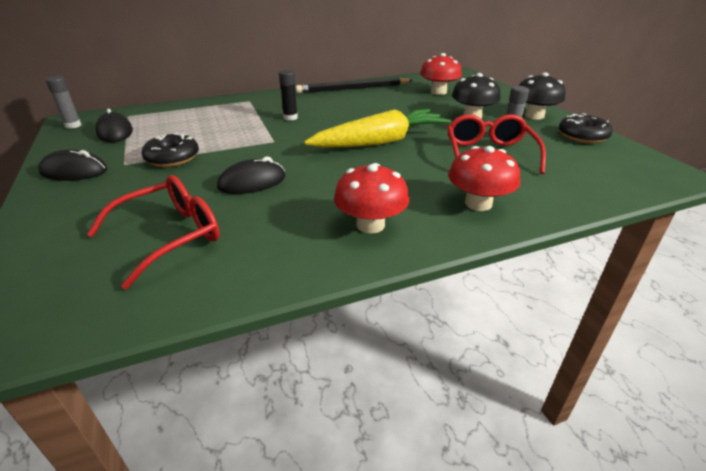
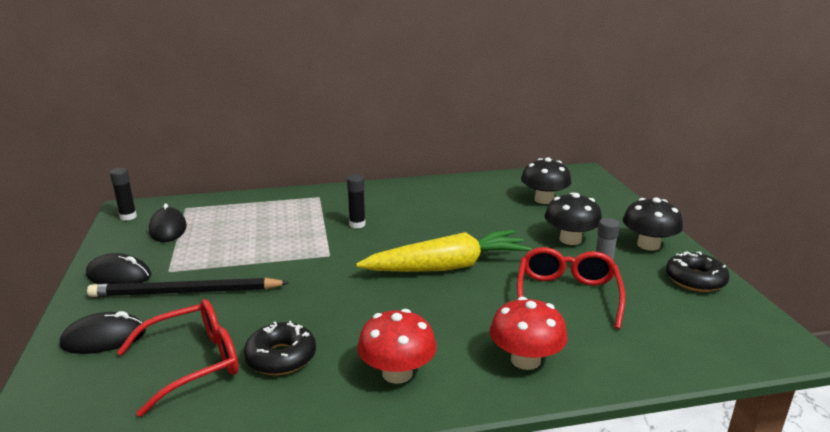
camera: 10 degrees right, 10 degrees down
grey glue stick [46,76,82,129] -> black glue stick [110,168,137,221]
black donut [142,132,199,167] -> black donut moved to [244,321,316,375]
black mouse [217,157,285,194] -> black mouse moved to [60,311,146,354]
black pencil [296,77,413,93] -> black pencil moved to [87,278,290,297]
red mushroom [420,53,462,95] -> black mushroom [521,157,571,204]

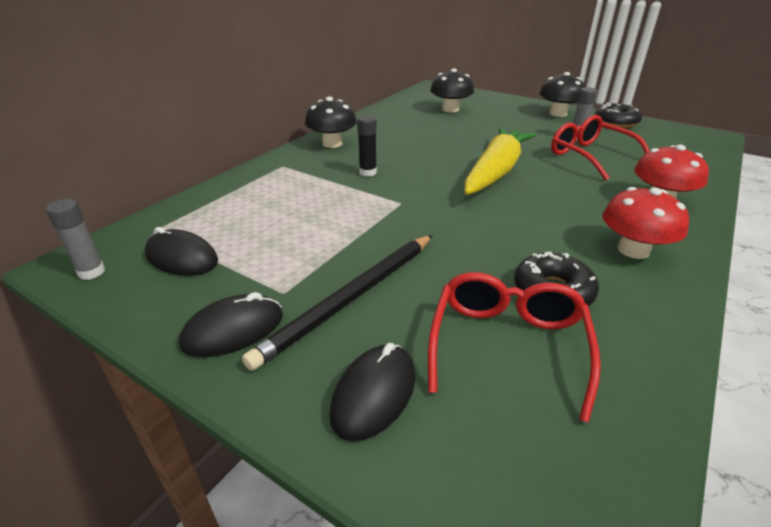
camera: 45 degrees left, 10 degrees up
black glue stick [110,168,137,221] -> grey glue stick [46,199,105,280]
black mushroom [545,192,602,245] -> black mushroom moved to [305,97,357,148]

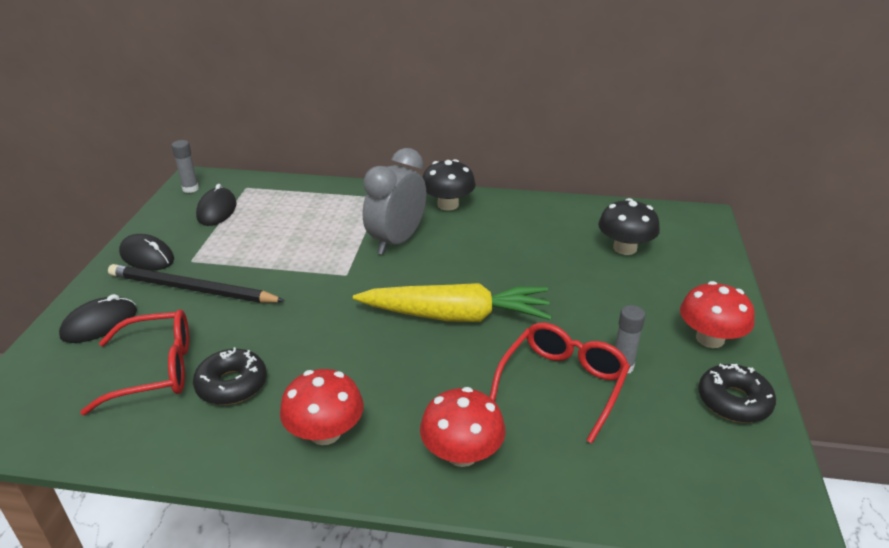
camera: 65 degrees right, 0 degrees up
black mouse [329,343,415,441] -> black mouse turned 45 degrees counterclockwise [59,294,137,343]
black glue stick [357,115,377,176] -> grey clock [363,148,427,255]
black mushroom [539,72,586,117] -> red mushroom [680,281,755,348]

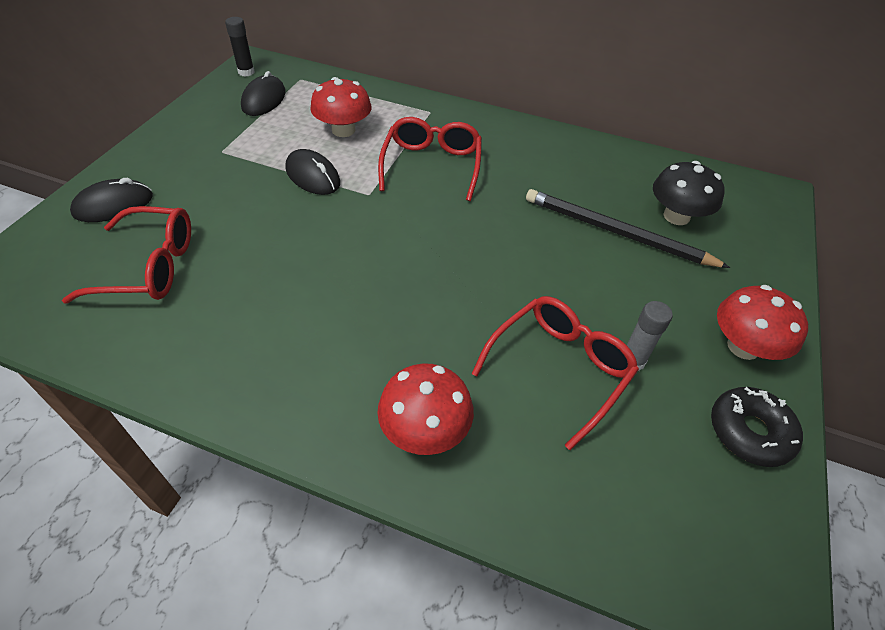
camera: 10 degrees right, 15 degrees up
black pencil [108,264,285,303] -> black pencil moved to [526,189,730,268]
black mouse [119,234,174,270] -> black mouse moved to [285,149,340,195]
grey glue stick [171,140,199,193] -> black glue stick [225,17,255,77]
black donut [193,347,267,405] -> none
red mushroom [280,369,364,445] -> red mushroom moved to [310,77,372,137]
yellow carrot [353,283,552,322] -> none
grey clock [363,148,427,255] -> red glasses [378,117,482,201]
black mushroom [423,159,476,211] -> none

